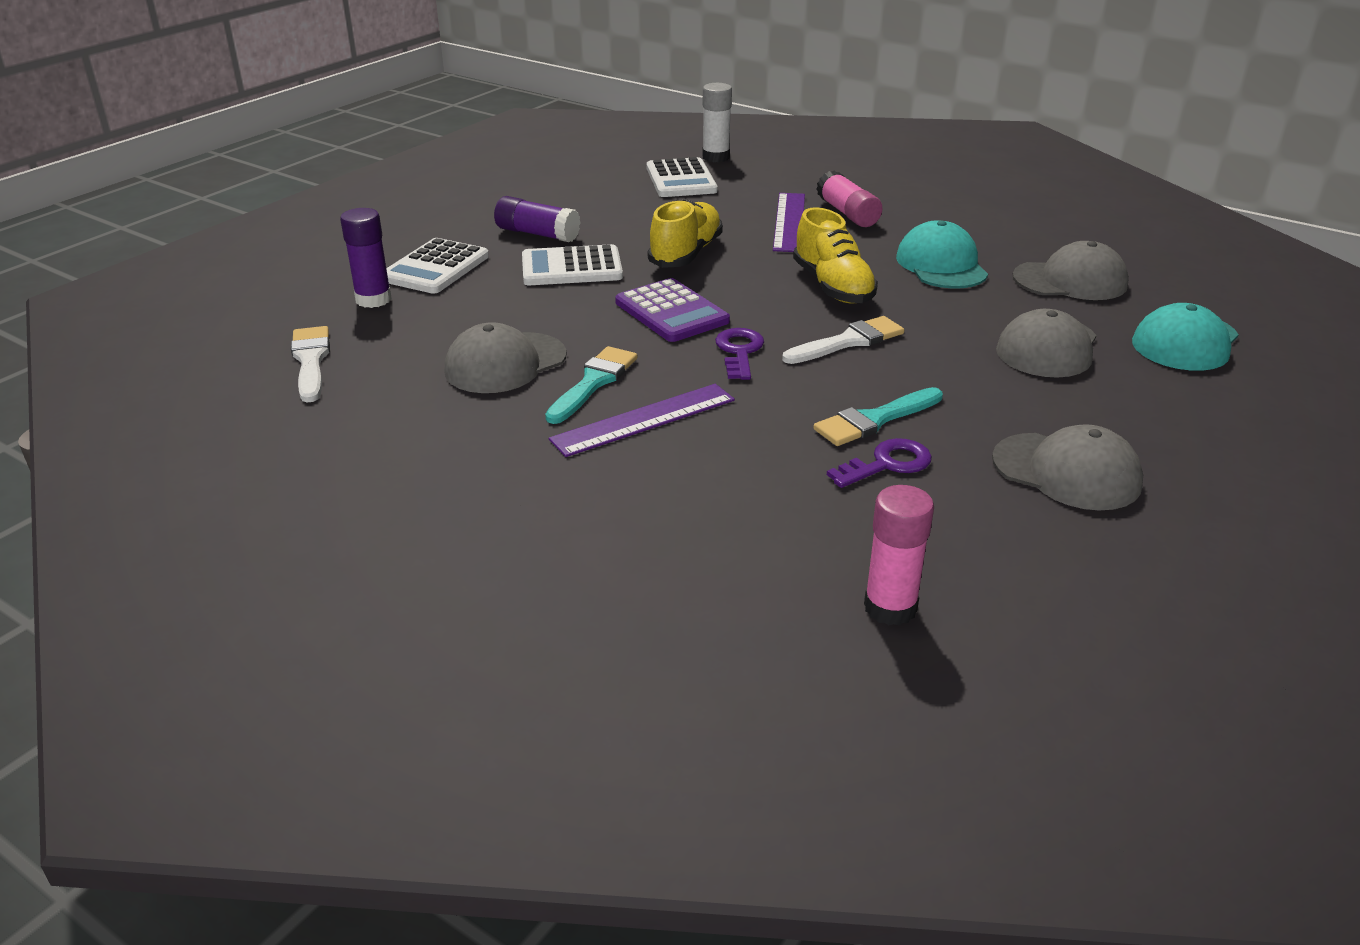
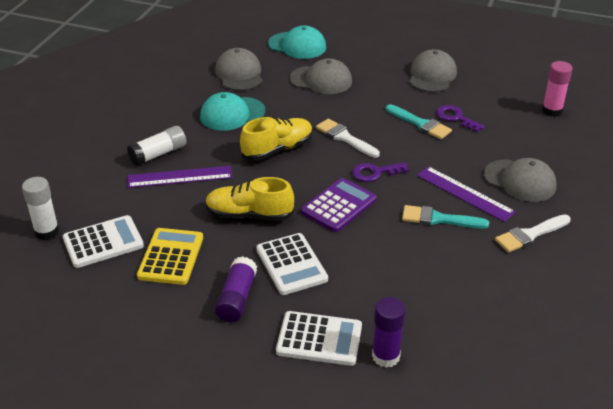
camera: 105 degrees left, 5 degrees up
white brush [291,326,330,403] -> white brush moved to [495,214,571,253]
grey cap [444,322,567,393] -> grey cap moved to [484,158,556,202]
pink glue stick [817,171,882,227] -> white glue stick [127,126,187,166]
none -> yellow calculator [137,228,203,285]

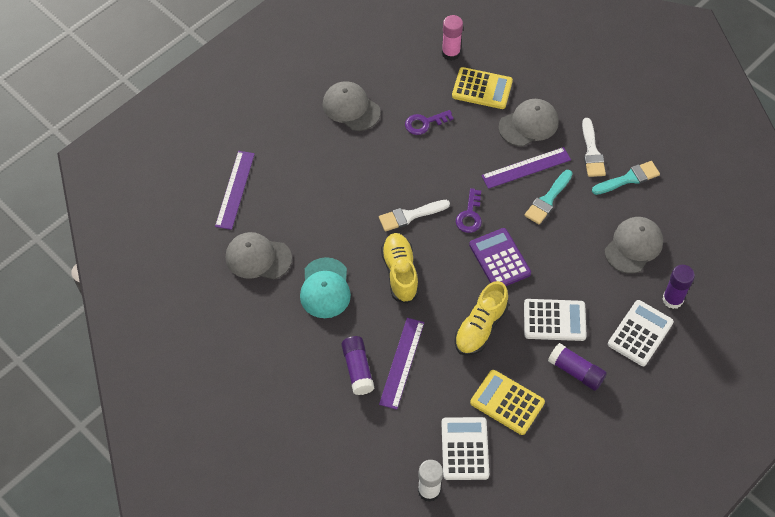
camera: 65 degrees left, 20 degrees up
white glue stick [127,126,187,166] -> purple glue stick [341,336,375,395]
turquoise cap [268,26,326,59] -> purple ruler [215,151,255,230]
grey cap [290,58,352,94] -> grey cap moved to [605,217,663,274]
turquoise brush [386,104,452,139] -> turquoise brush moved to [592,161,660,195]
none -> yellow calculator [452,67,513,109]

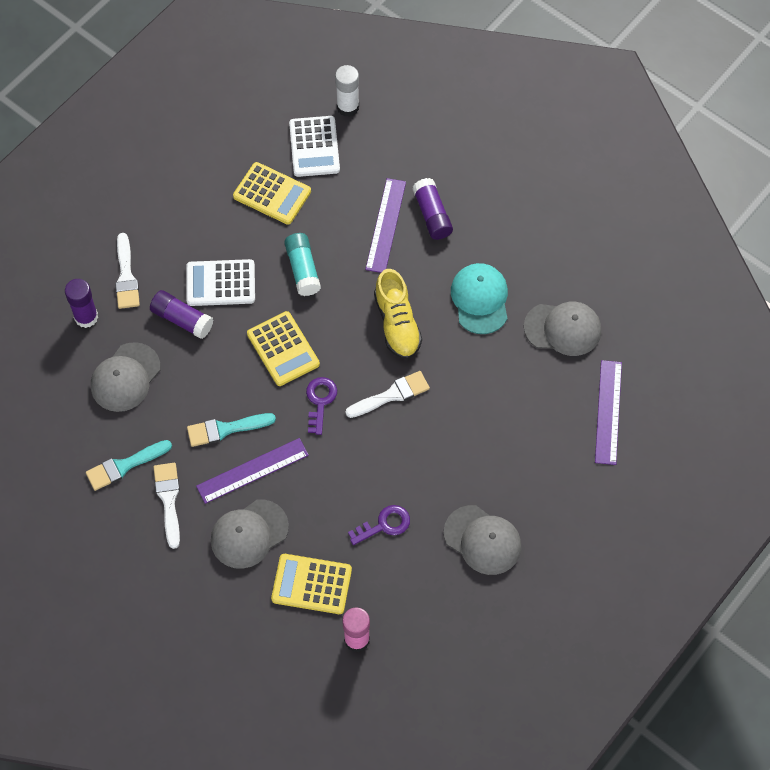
camera: 175 degrees right, 5 degrees up
yellow shoe [455,281,509,356] -> turquoise glue stick [284,233,321,296]
purple calculator [469,228,531,286] -> yellow calculator [247,311,320,386]
turquoise brush [524,170,573,224] -> turquoise brush turned 135 degrees counterclockwise [187,413,276,447]
purple glue stick [548,343,607,391] -> purple glue stick moved to [150,290,213,339]
white calculator [608,300,674,366] -> white brush [115,233,140,309]

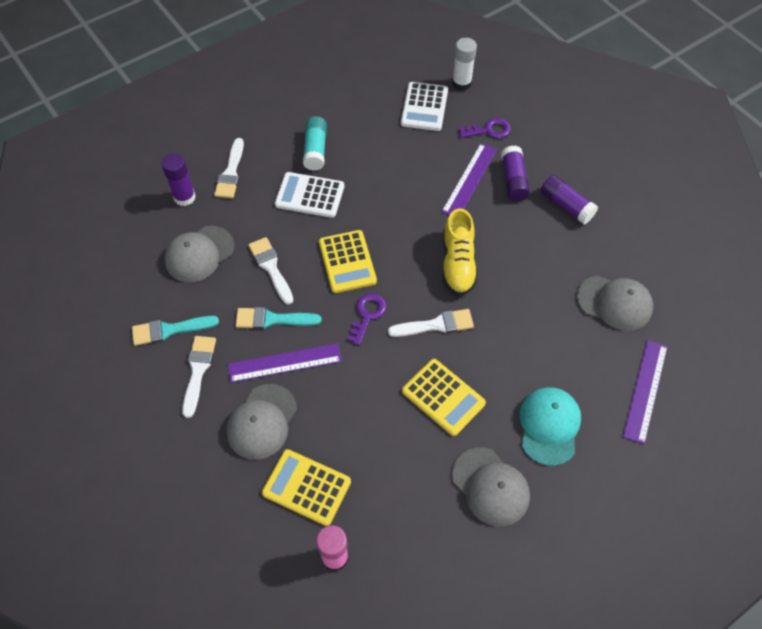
camera: 15 degrees right, 5 degrees down
purple glue stick [150,290,213,339] -> purple glue stick moved to [541,175,598,224]
grey cap [211,499,289,569] -> grey cap turned 45 degrees counterclockwise [226,384,297,460]
yellow calculator [233,162,311,225] -> yellow calculator moved to [402,359,486,436]
turquoise glue stick [284,233,321,296] -> turquoise glue stick moved to [303,116,327,171]
purple key [348,505,410,545] -> purple key moved to [459,118,511,138]
turquoise cap [451,263,508,334] -> turquoise cap moved to [520,387,581,466]
none -> white brush [248,237,293,305]

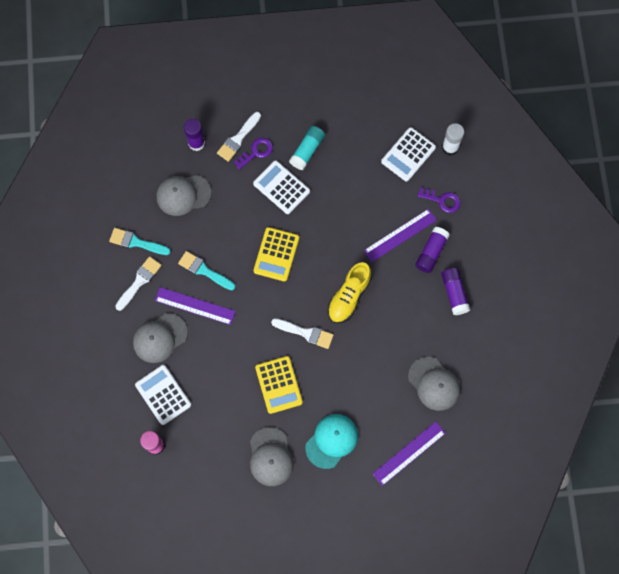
camera: 30 degrees right, 15 degrees up
white brush [248,237,293,305] -> none
yellow calculator [262,449,351,526] -> white calculator [135,365,191,425]
purple key [347,293,386,345] -> purple key moved to [234,138,273,170]

